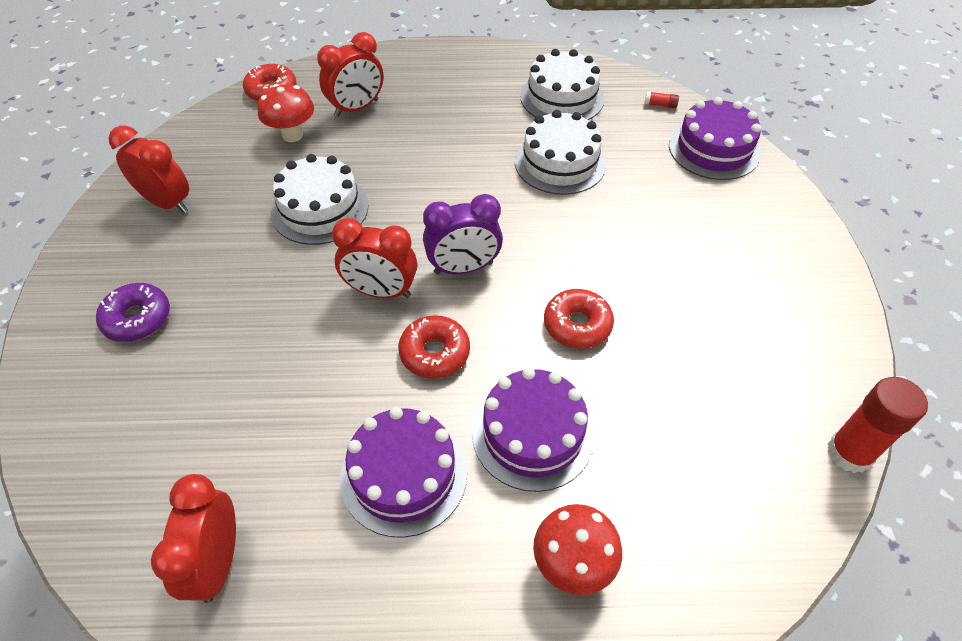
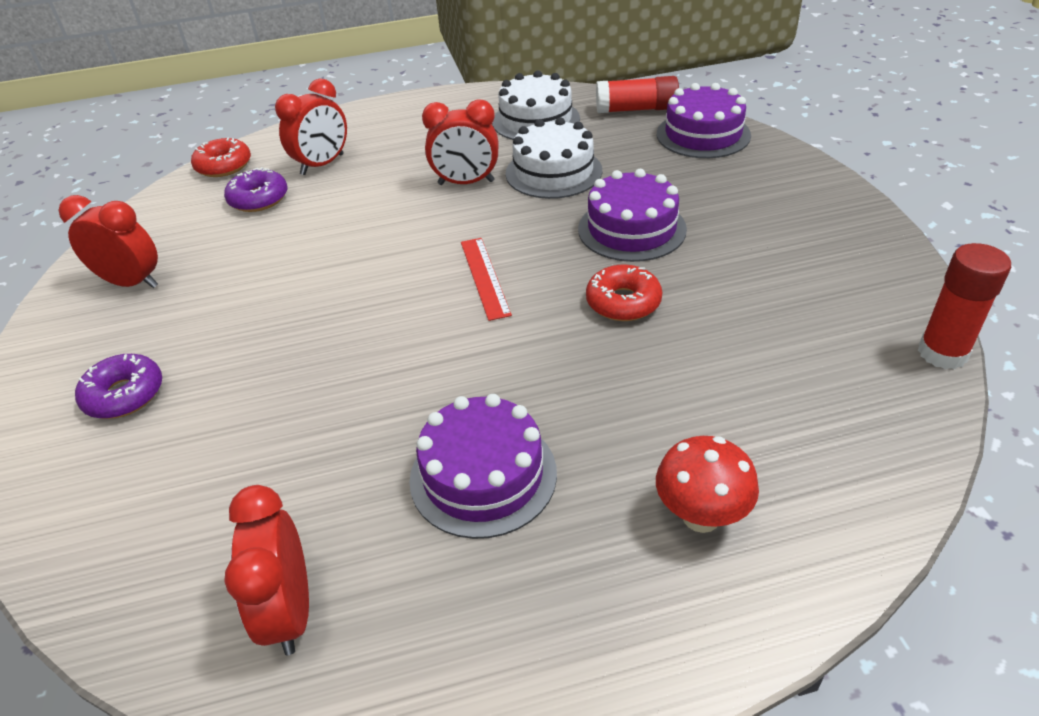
camera: 10 degrees left, 10 degrees down
red mushroom [258,84,314,142] -> purple donut [224,167,287,212]
white cake [271,154,369,245] -> none
red clock [332,218,417,298] -> red clock moved to [422,99,498,185]
red donut [398,315,470,378] -> none
purple clock [423,194,503,274] -> red ruler [461,238,512,321]
purple cake [472,367,595,492] -> purple cake moved to [578,169,687,262]
red glue stick [644,91,679,108] -> red glue stick [596,76,679,113], size x2.38

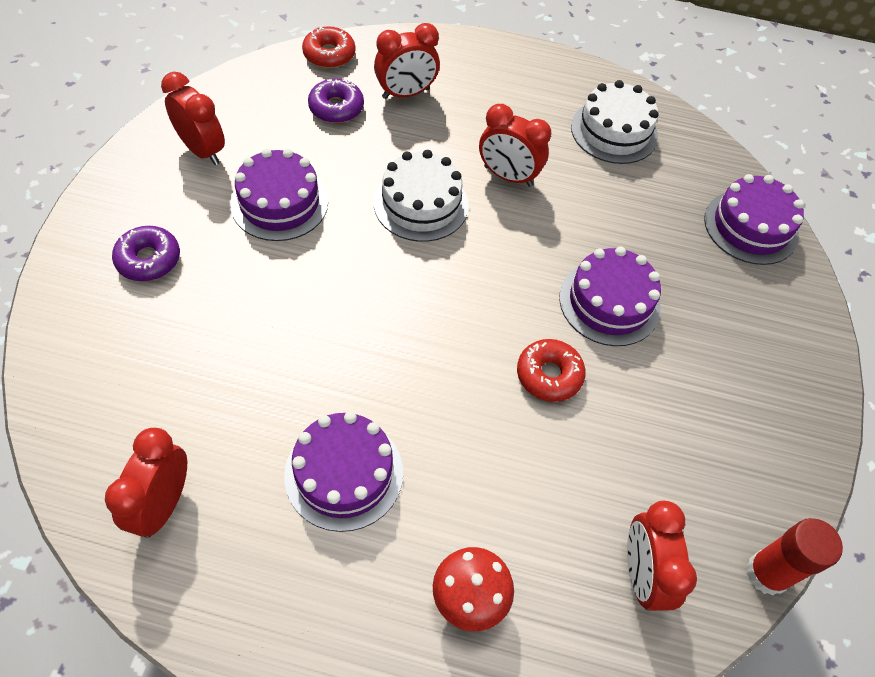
camera: 20 degrees right, 15 degrees up
red ruler [461,238,512,321] -> none
white cake [505,117,602,199] -> white cake moved to [374,150,469,242]
red glue stick [596,76,679,113] -> none
none -> purple cake [230,148,328,241]
none -> red clock [627,501,697,611]

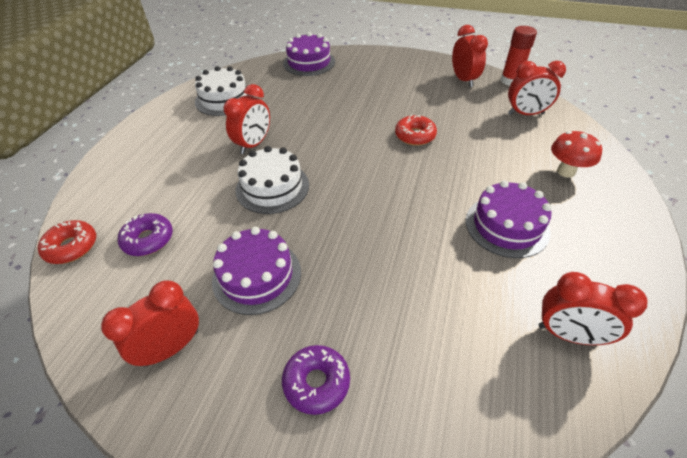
camera: 80 degrees left, 10 degrees down
red clock [374,23,440,99] -> red clock moved to [452,25,488,87]
purple cake [559,246,661,346] -> none

